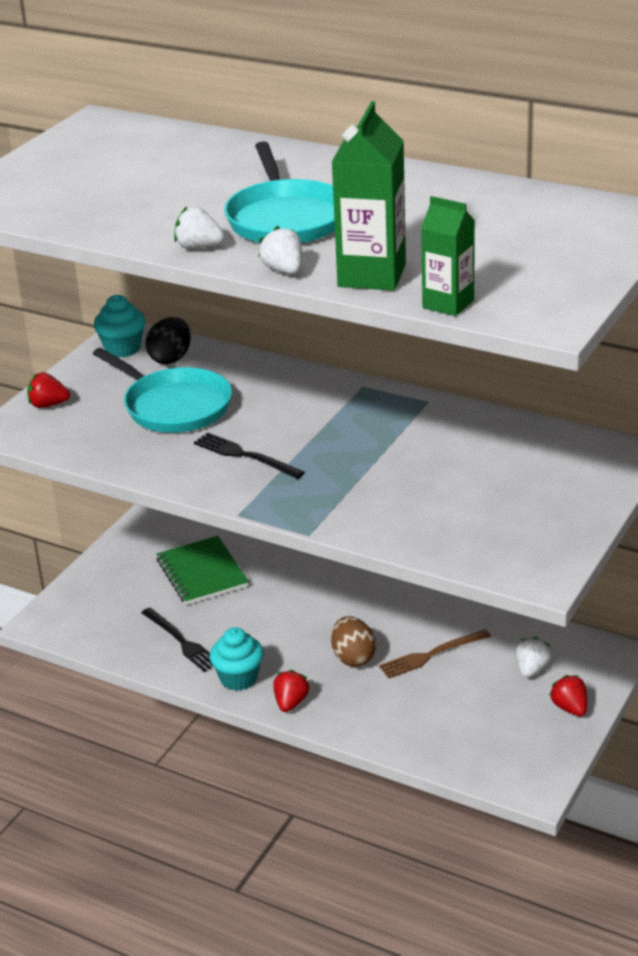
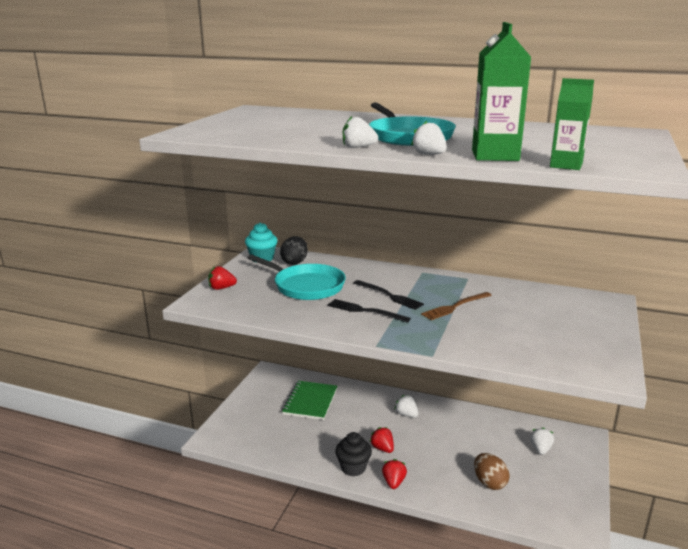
camera: 10 degrees left, 10 degrees down
black fork [141,608,213,672] -> black fork moved to [354,280,424,310]
green notebook [157,536,249,605] -> green notebook turned 45 degrees clockwise [282,381,337,420]
turquoise cupcake [210,627,264,691] -> black cupcake [335,432,372,476]
brown egg [331,616,376,667] -> brown egg moved to [474,453,510,490]
brown fork [379,629,491,678] -> brown fork moved to [421,292,492,320]
red strawberry [549,675,587,716] -> red strawberry moved to [369,427,394,453]
none -> white strawberry [394,395,419,418]

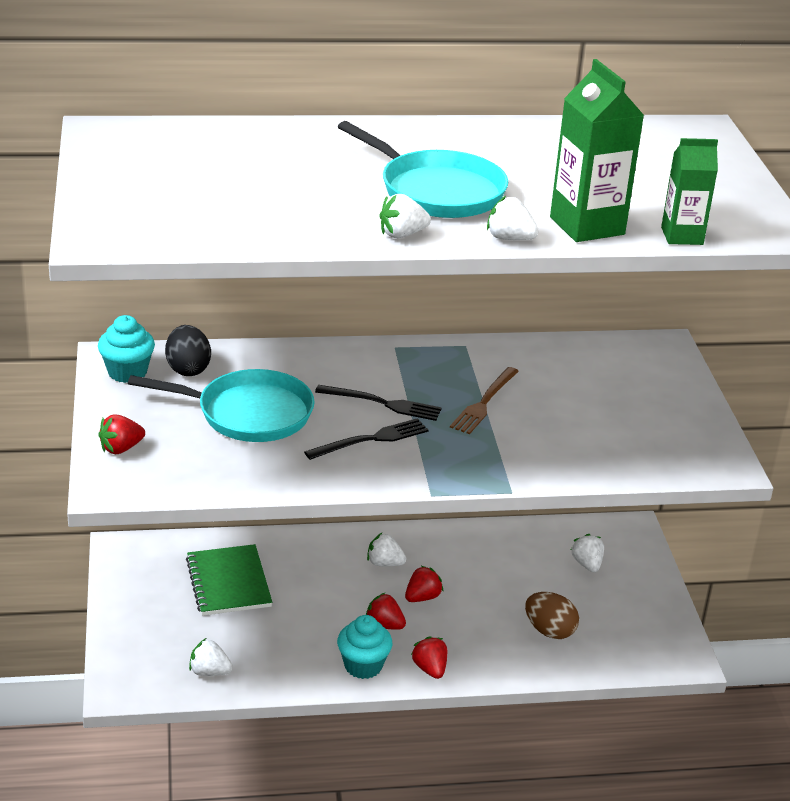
camera: 30 degrees left, 10 degrees up
black fork [328,299,411,323] -> black fork turned 150 degrees clockwise [304,418,429,460]
black cupcake [335,432,372,476] -> turquoise cupcake [337,615,392,679]
none -> white strawberry [189,638,233,676]
none -> red strawberry [405,566,444,602]

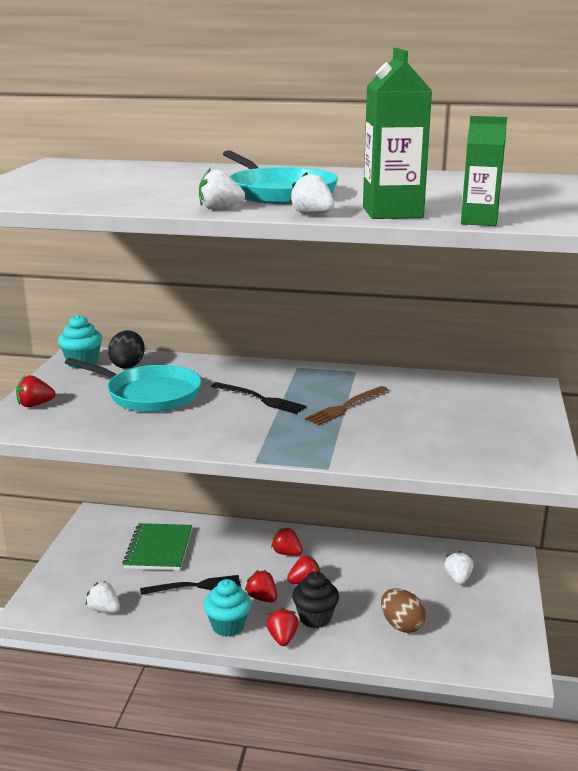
camera: 20 degrees right, 10 degrees down
black fork [304,418,429,460] -> black fork moved to [140,575,241,595]
white strawberry [367,532,406,566] -> red strawberry [271,528,303,556]
none -> black cupcake [292,571,339,628]

